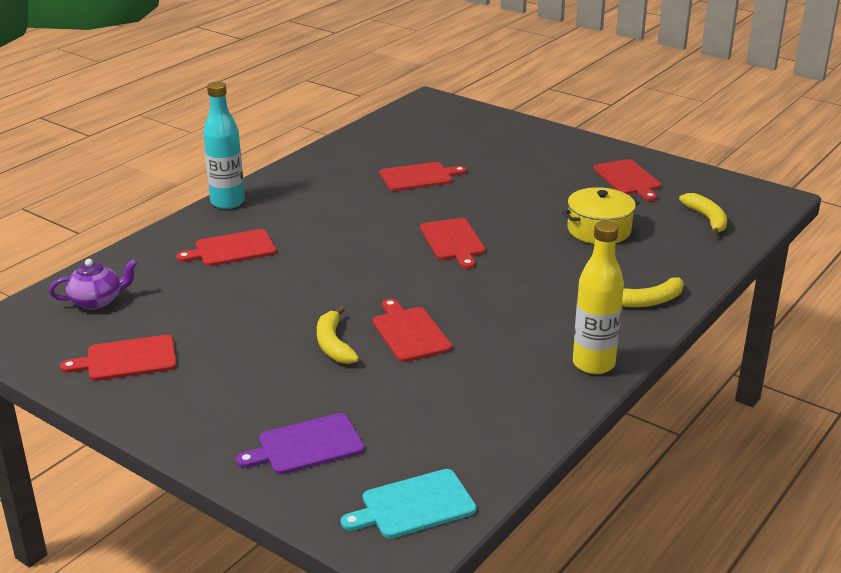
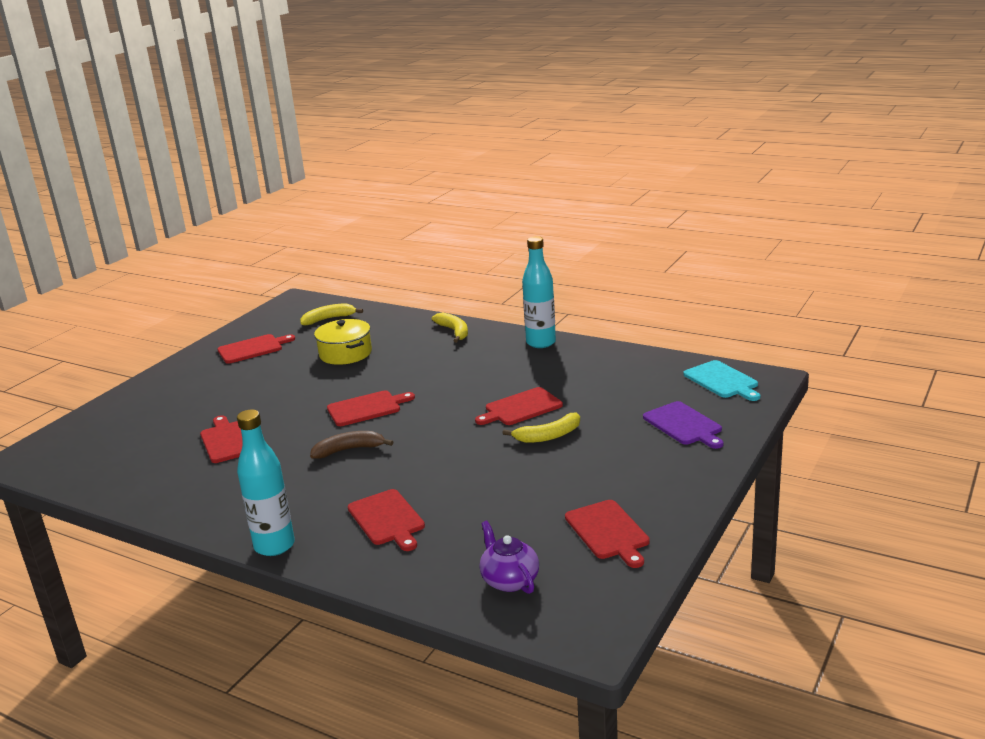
camera: 95 degrees left, 5 degrees down
yellow bottle [573,221,624,374] -> turquoise bottle [522,236,556,348]
none -> brown banana [310,431,393,459]

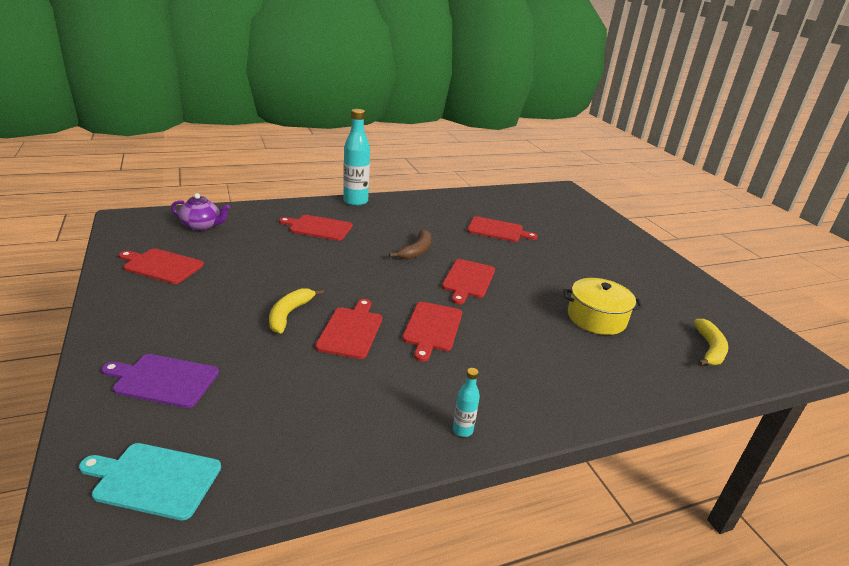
camera: 125 degrees right, 5 degrees up
red cutting board [217,334,295,364] -> red cutting board moved to [402,302,462,362]
yellow banana [432,312,468,343] -> none
turquoise bottle [522,236,556,348] -> turquoise bottle [453,368,480,437], size x0.47

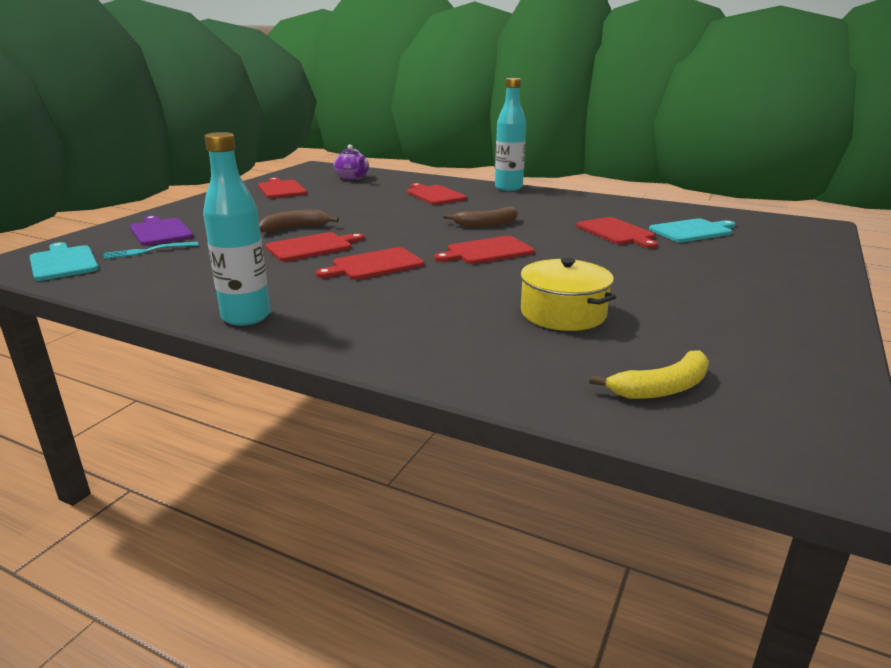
camera: 50 degrees right, 5 degrees down
yellow banana [269,288,324,333] -> brown banana [259,210,339,233]
turquoise bottle [453,368,480,437] -> turquoise bottle [203,132,270,326], size x2.11
none -> turquoise fork [103,242,198,259]
none -> turquoise cutting board [649,218,736,242]

